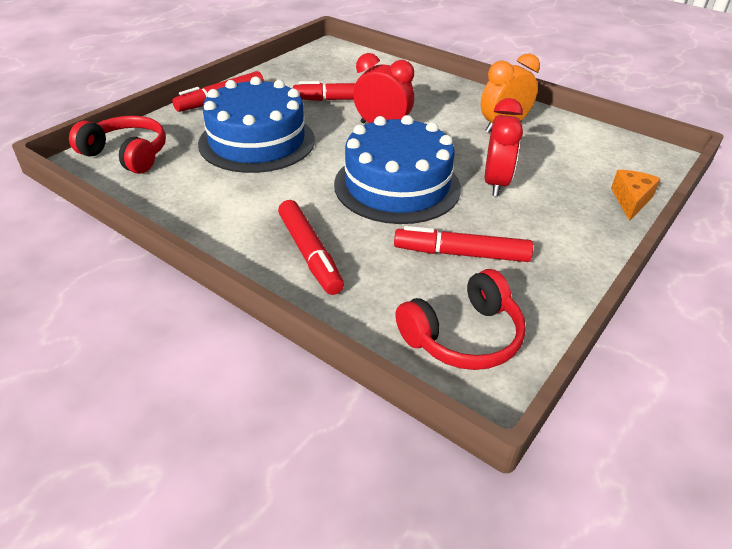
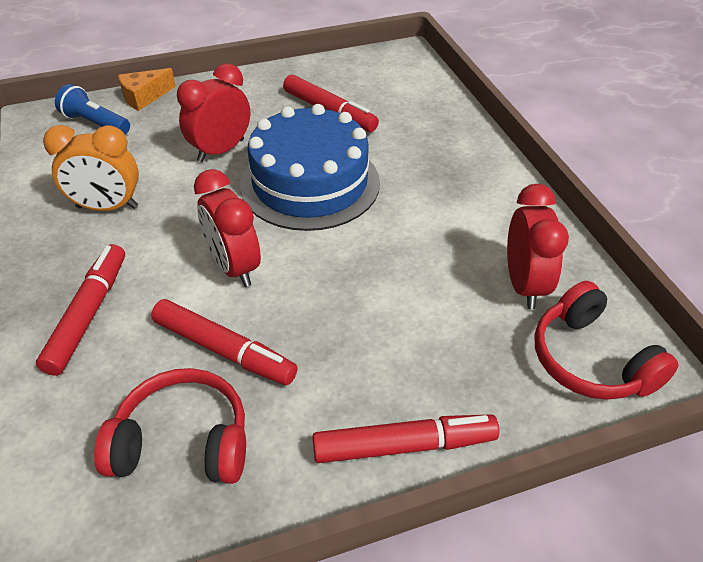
camera: 145 degrees left, 5 degrees up
blue cake [198,76,315,173] -> none
red marker [278,200,344,295] -> red marker moved to [36,244,125,376]
red headphones [395,269,526,370] -> red headphones moved to [94,368,246,484]
none -> blue flashlight [55,84,130,135]
none -> red clock [507,184,569,309]

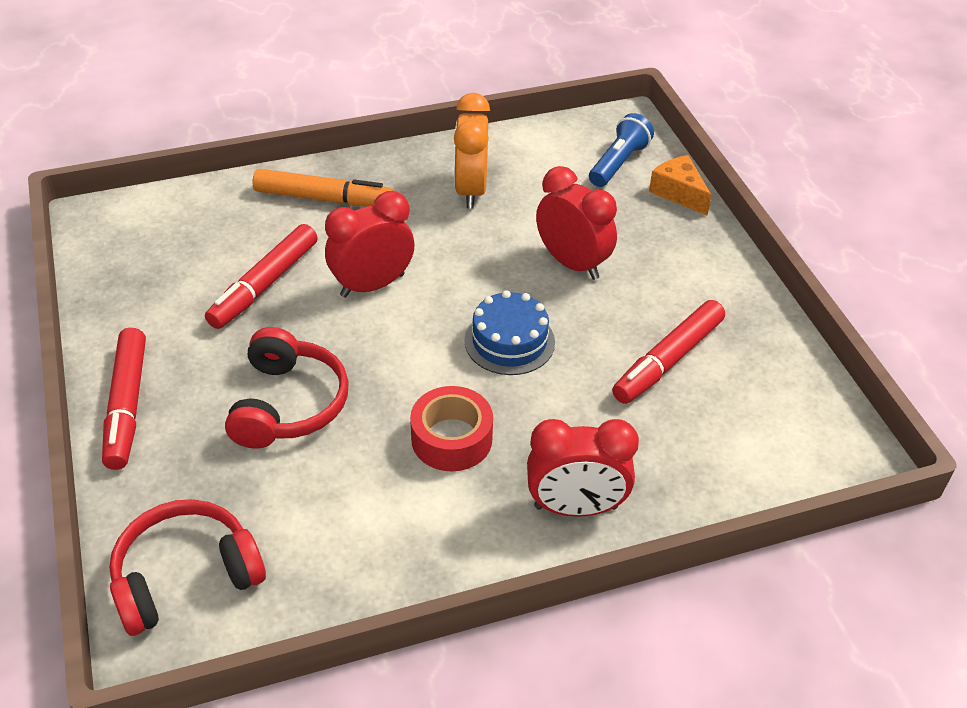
camera: 90 degrees right, 0 degrees up
red marker [36,244,125,376] -> orange marker [252,169,393,206]
red headphones [94,368,246,484] -> red headphones moved to [225,327,349,448]
blue cake [240,104,380,231] -> blue cake [464,290,555,375], size x0.53
red clock [507,184,569,309] -> red clock moved to [527,419,639,517]
none -> red tape [410,386,493,471]

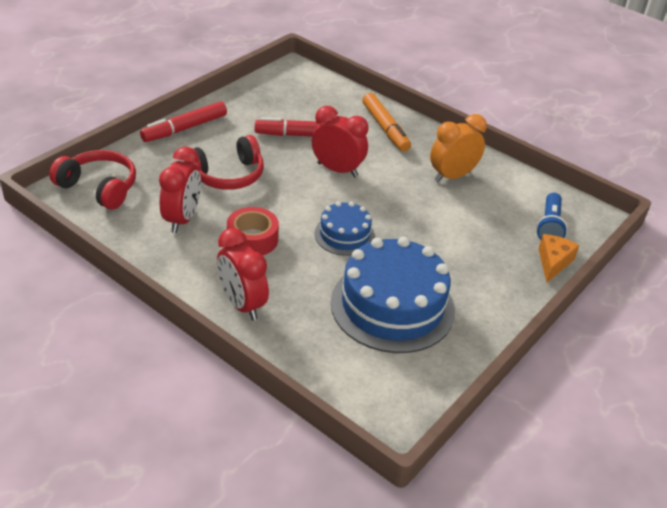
camera: 55 degrees right, 5 degrees down
red clock [536,166,617,280] -> red clock moved to [159,147,201,233]
blue flashlight [589,113,654,187] -> blue flashlight turned 105 degrees clockwise [536,193,568,240]
red marker [612,300,725,404] -> blue cake [331,237,455,353]

